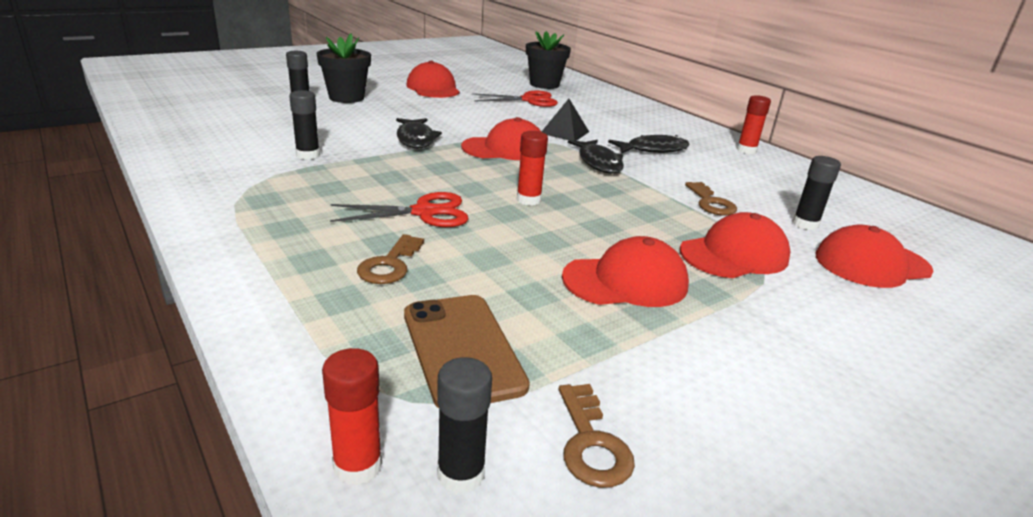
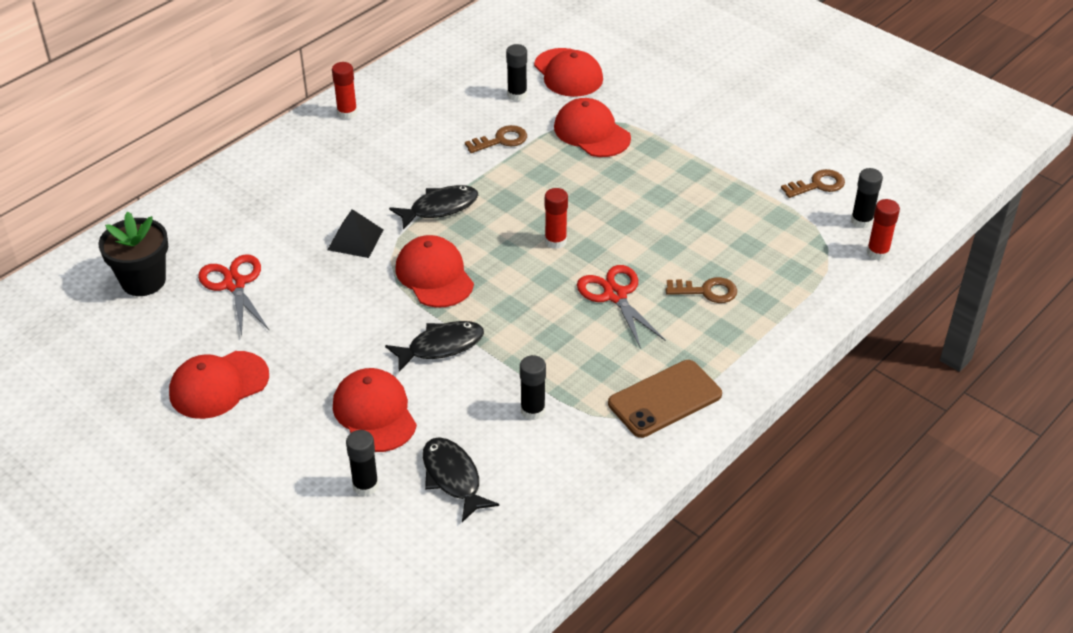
camera: 100 degrees left, 15 degrees up
black flower pot [316,33,371,103] -> none
brown phone [404,295,530,408] -> brown phone moved to [608,360,722,438]
red cap [562,236,689,307] -> red cap moved to [333,368,417,452]
black fish [608,135,690,153] -> black fish moved to [423,437,499,522]

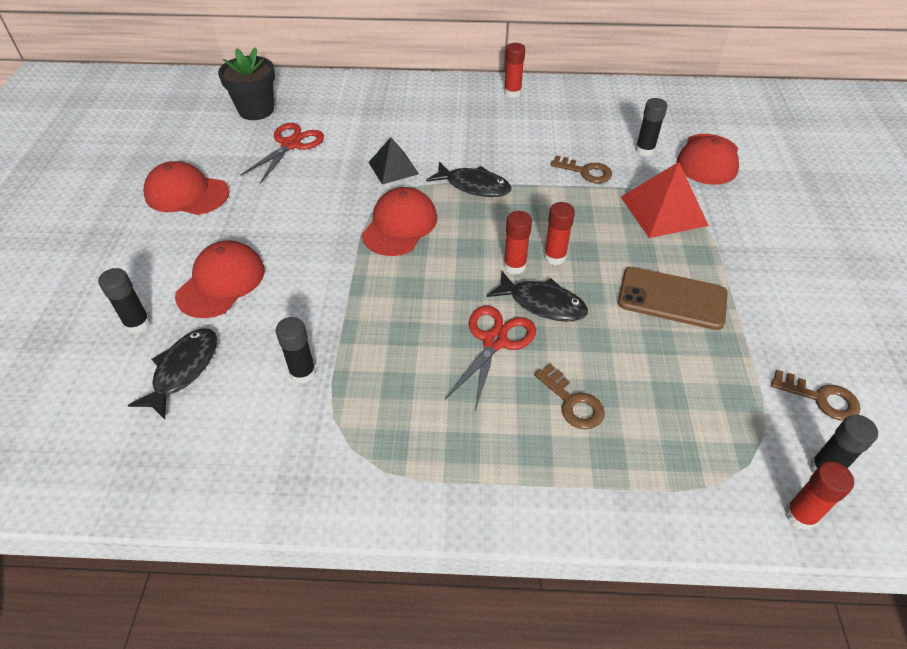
camera: 50 degrees right, 5 degrees up
black fish [385,321,484,372] -> black fish moved to [487,271,588,322]
red cap [554,98,631,157] -> red pyramid [621,162,709,238]
brown phone [608,360,722,438] -> brown phone moved to [618,267,728,330]
none -> red glue stick [544,202,575,265]

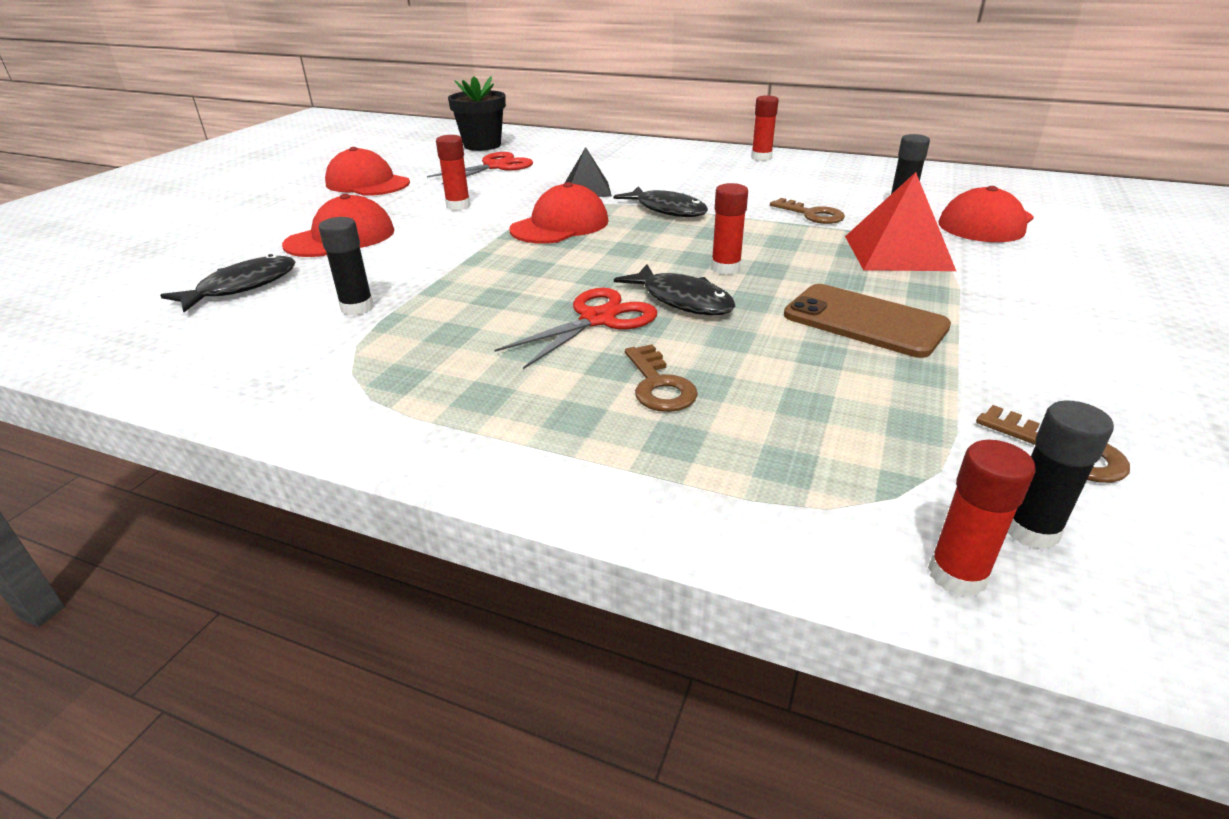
camera: 20 degrees right, 15 degrees down
black glue stick [98,268,151,334] -> none
red glue stick [504,211,532,274] -> red glue stick moved to [436,135,470,210]

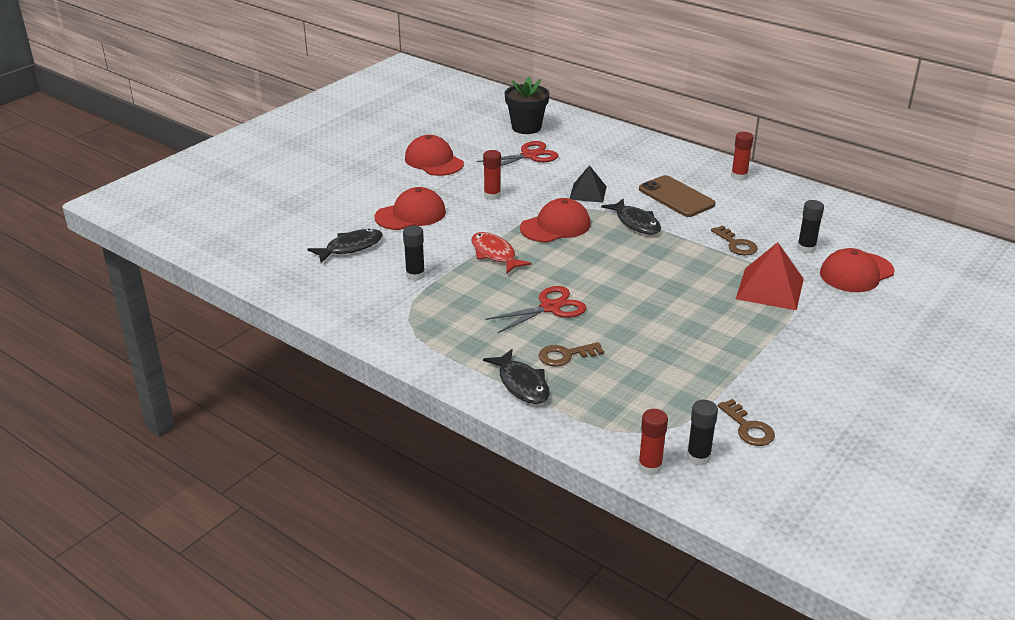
camera: 15 degrees right, 0 degrees up
black fish [614,264,735,315] -> black fish moved to [483,349,550,404]
brown key [625,344,698,412] -> brown key turned 75 degrees clockwise [539,342,604,366]
red glue stick [711,183,748,275] -> none
brown phone [784,284,951,358] -> brown phone moved to [639,175,716,217]
none -> red fish [471,232,531,273]

